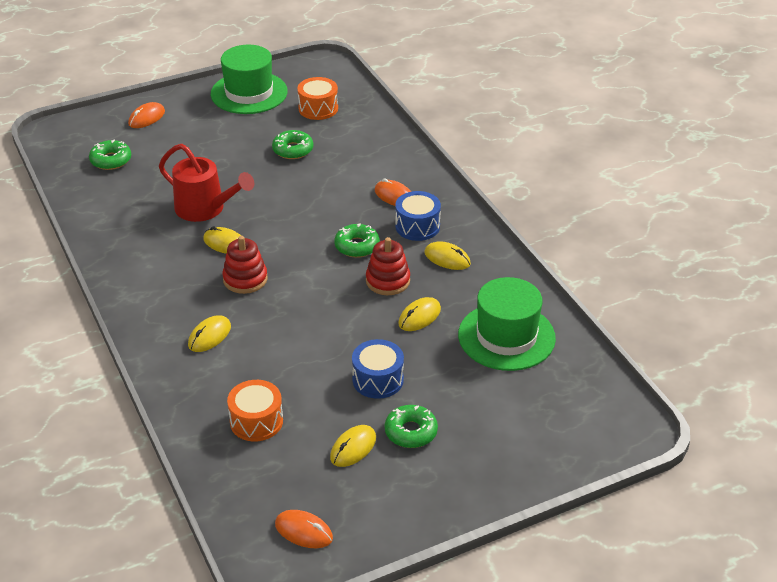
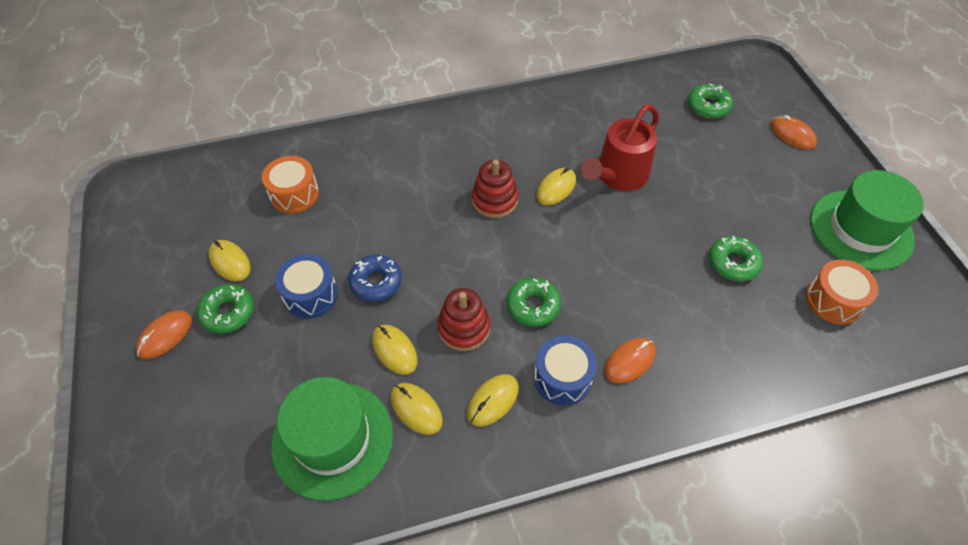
camera: 100 degrees right, 15 degrees up
yellow mouse [188,315,231,352] -> yellow mouse moved to [391,383,443,435]
orange mouse [275,510,333,548] -> orange mouse moved to [136,311,192,359]
none -> blue donut [348,254,402,302]

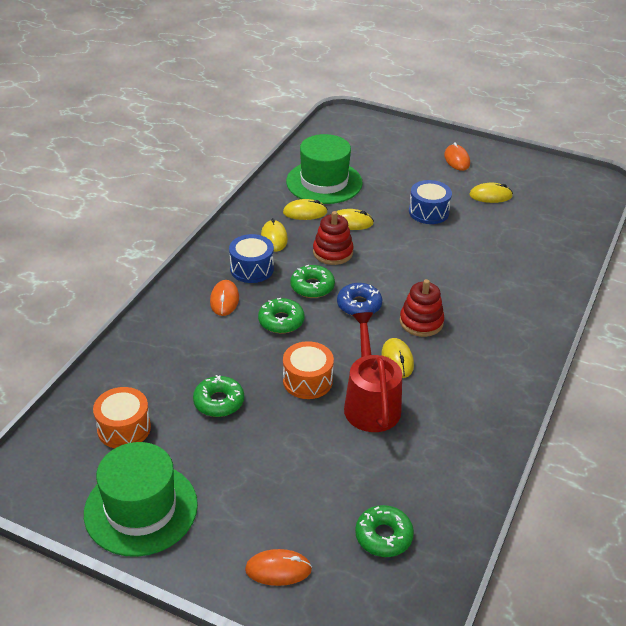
camera: 130 degrees right, 15 degrees down
green donut [197,284,254,334] -> green donut moved to [258,298,305,334]
orange drum [262,156,319,214] -> orange drum moved to [283,341,334,399]
blue donut [348,254,402,302] -> blue donut moved to [337,283,382,315]

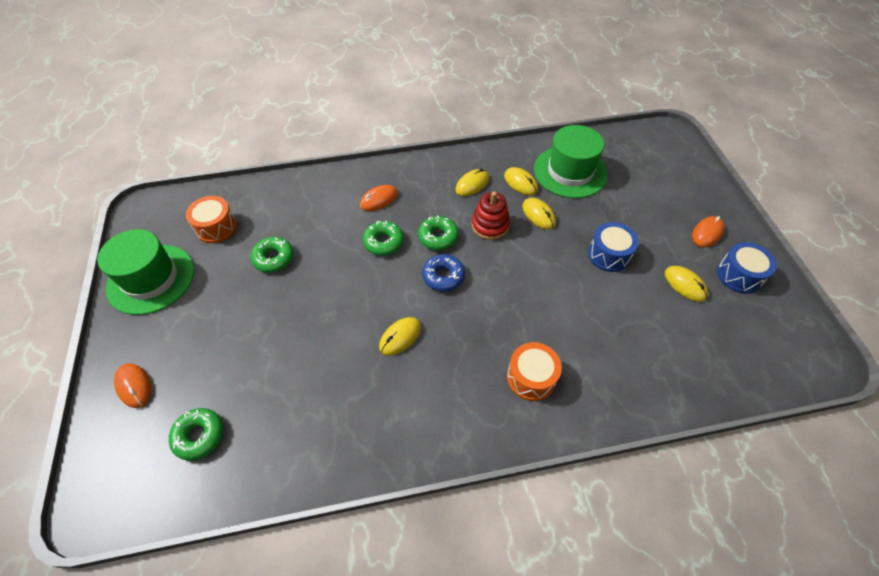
camera: 55 degrees right, 15 degrees up
blue drum [229,234,274,283] -> blue drum moved to [717,242,777,294]
orange drum [283,341,334,399] -> orange drum moved to [507,342,562,401]
red watering can [344,312,402,432] -> none
red stacking toy [400,279,444,337] -> none

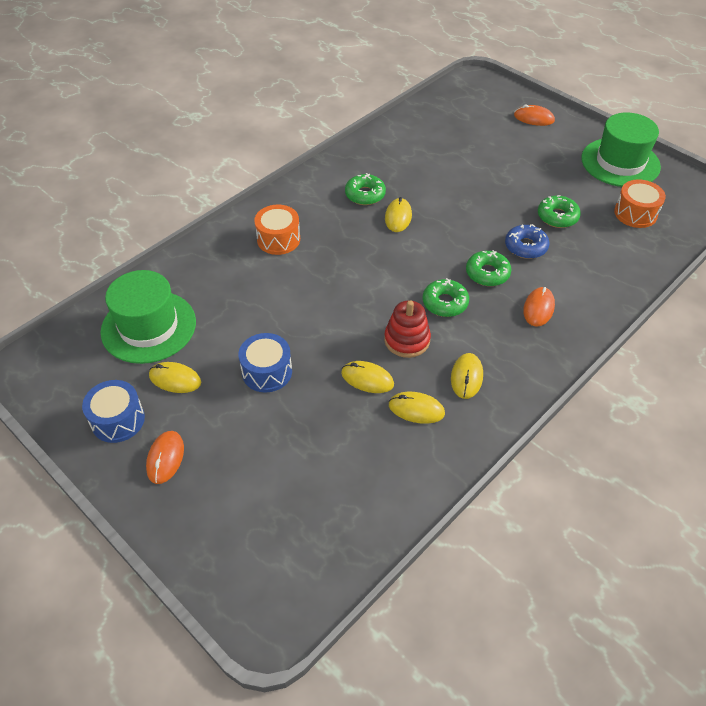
camera: 145 degrees right, 5 degrees down
green donut [169,408,224,461] -> green donut moved to [345,173,386,205]
blue donut [422,254,465,292] -> blue donut moved to [505,224,550,259]
green hat [534,125,608,198] -> green hat moved to [100,270,196,364]

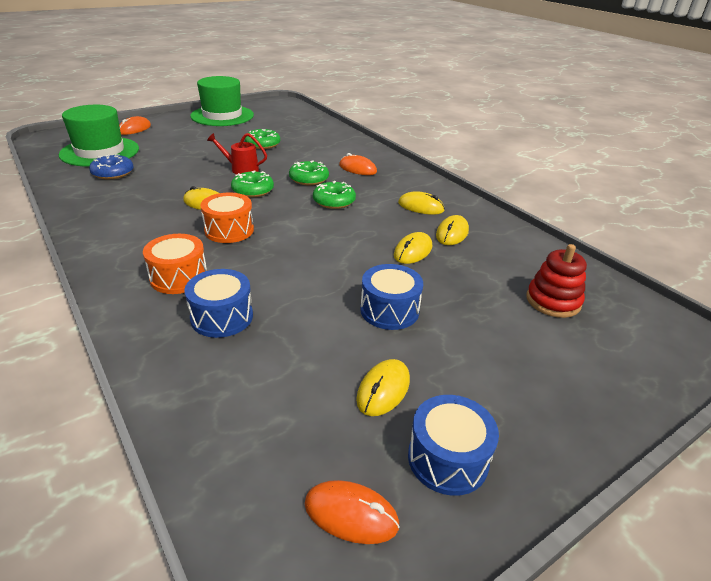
camera: 80 degrees left, 15 degrees down
green hat [100,270,196,364] -> green hat moved to [59,105,139,166]
orange mouse [146,431,184,484] -> orange mouse moved to [305,480,400,544]
green donut [345,173,386,205] -> green donut moved to [231,170,274,197]
red stacking toy [384,300,431,358] -> red stacking toy moved to [527,244,587,318]
blue donut [505,224,550,259] -> blue donut moved to [89,154,134,179]
orange drum [614,179,666,228] -> orange drum moved to [200,193,254,243]
none -> blue drum [184,269,253,338]
none -> red watering can [207,133,267,175]

